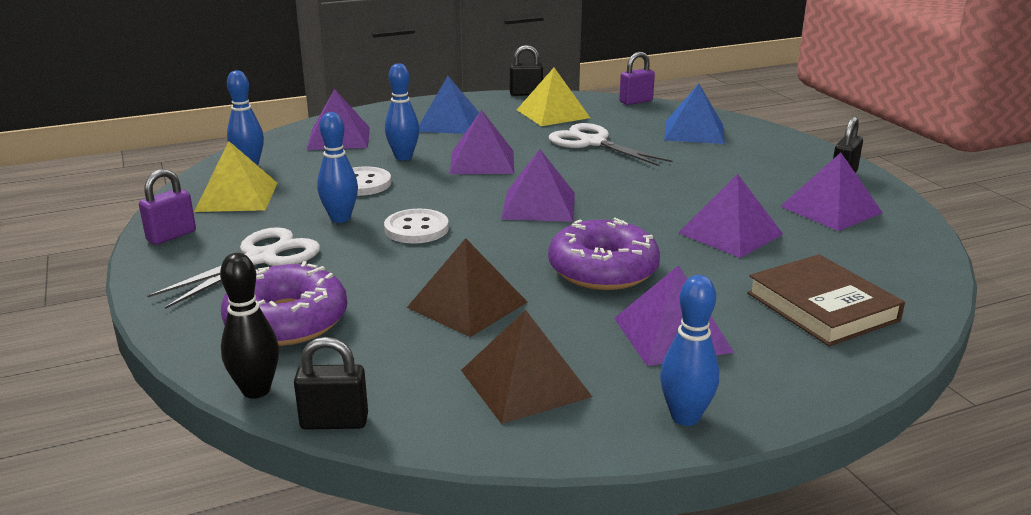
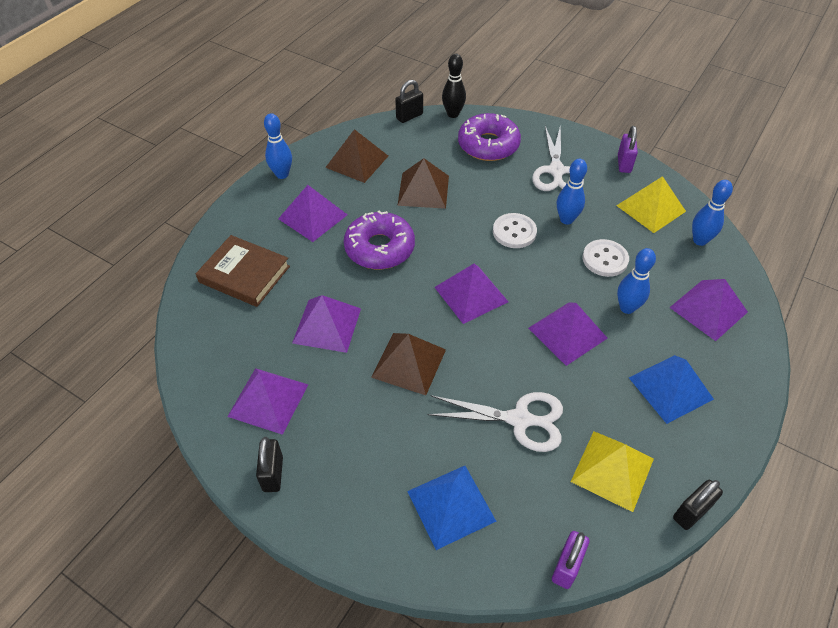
camera: 145 degrees right, 25 degrees up
none -> brown pyramid [371,333,446,395]

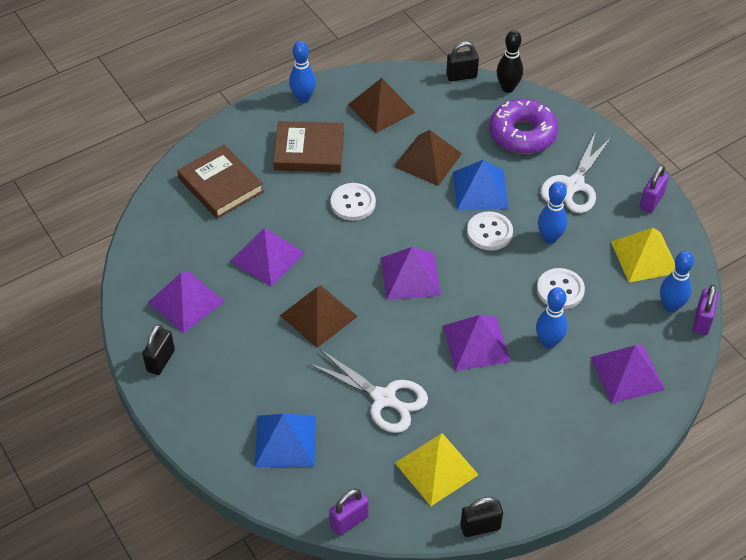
camera: 25 degrees right, 0 degrees up
purple pyramid [278,185,348,242] -> brown book [273,121,344,172]
purple donut [344,211,415,269] -> white button [331,183,376,221]
blue pyramid [629,355,714,424] -> blue pyramid moved to [453,160,509,210]
none -> purple padlock [693,285,718,335]

